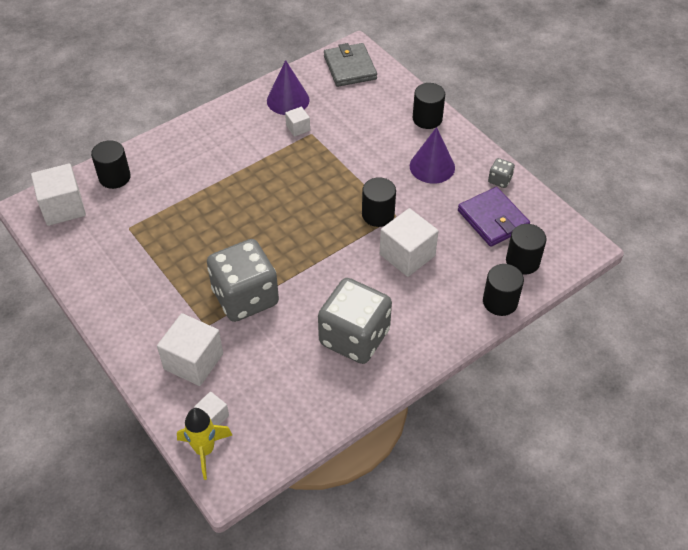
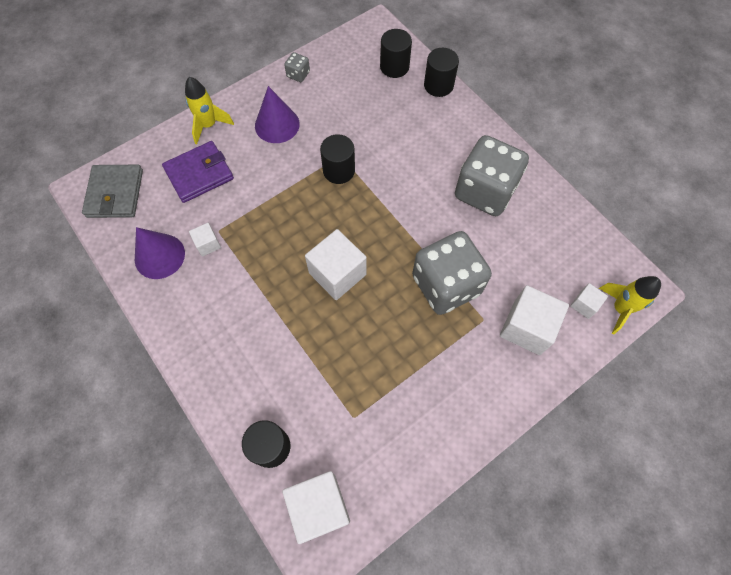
camera: 90 degrees left, 15 degrees up
grey wallet [324,43,377,87] -> grey wallet turned 75 degrees counterclockwise [82,165,143,218]
white cube [380,208,439,277] -> white cube moved to [305,229,367,300]
black cylinder [413,83,445,129] -> yellow rocket [185,77,234,144]
purple wallet [458,187,530,247] -> purple wallet moved to [162,141,234,203]

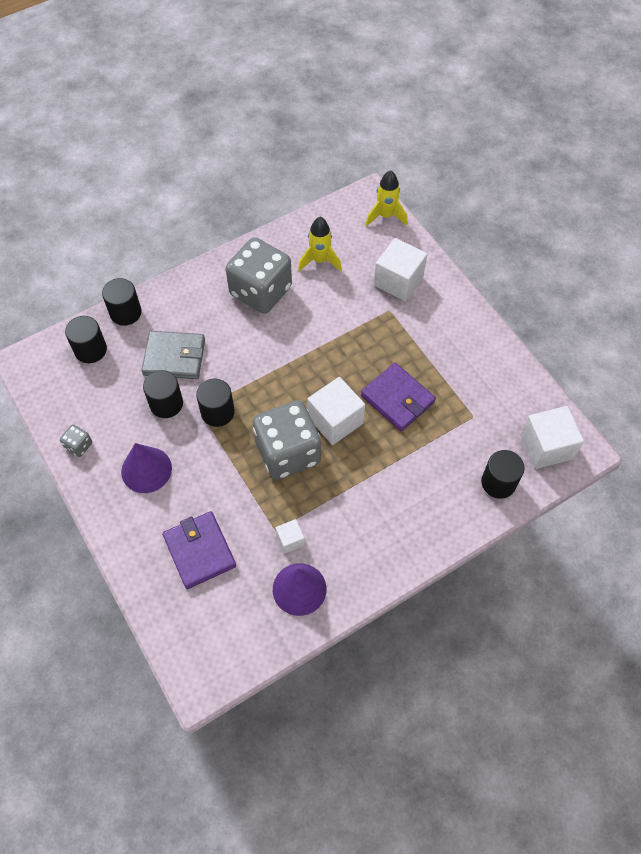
camera: 85 degrees left, 5 degrees down
grey wallet [82,165,143,218] -> grey wallet moved to [141,331,205,379]
yellow rocket [185,77,234,144] -> yellow rocket moved to [298,217,342,271]
grey dice [412,231,492,315] -> grey dice moved to [253,400,321,480]
white cube [570,283,608,319] -> none
none -> black cylinder [143,370,183,418]
none -> purple wallet [361,363,436,431]

